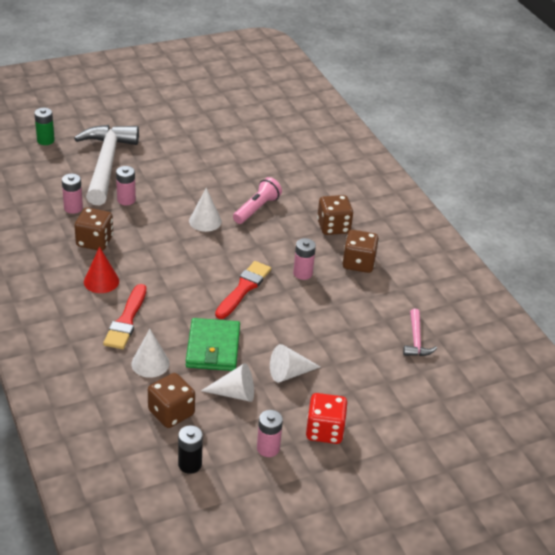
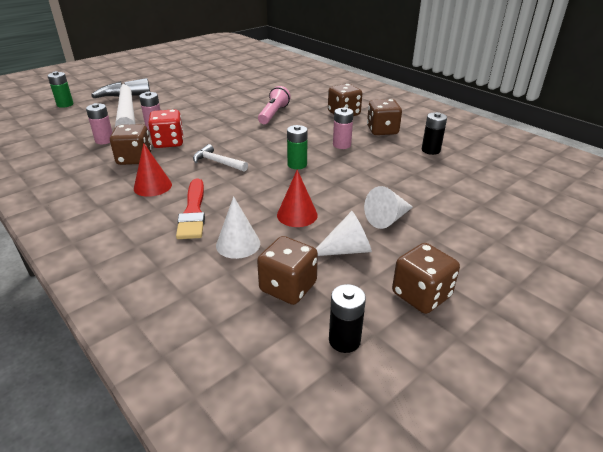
camera: 15 degrees left, 5 degrees down
green wallet [186,318,240,371] -> red cone [277,170,318,227]
white cone [189,188,222,232] -> none
red brush [215,261,271,319] -> green battery [287,125,308,169]
pink battery [257,410,283,457] -> brown dice [392,243,460,314]
red dice [306,393,348,444] -> red dice moved to [148,109,184,148]
pink hammer [403,309,437,356] -> none
none -> white hammer [193,144,248,172]
none -> black battery [422,112,447,155]

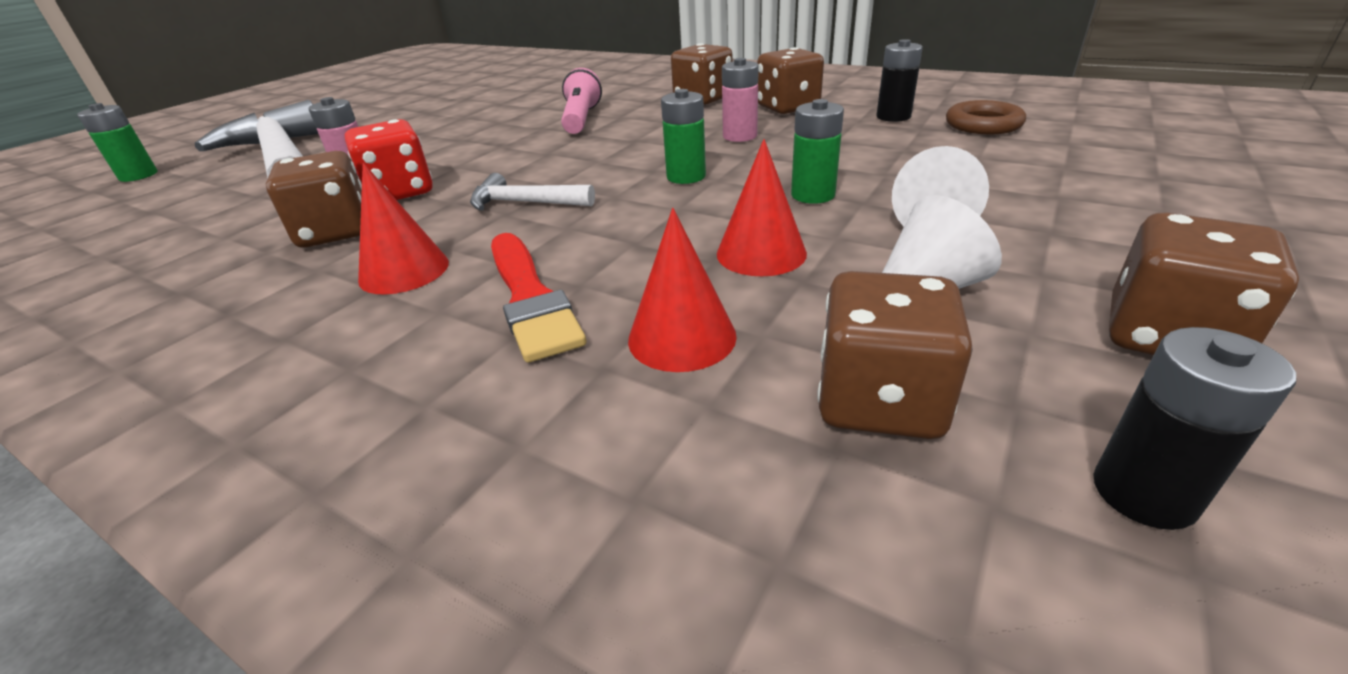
camera: 15 degrees left, 0 degrees up
pink battery [86,103,112,144] -> none
white cone [216,196,260,259] -> red cone [628,208,737,372]
none -> green battery [791,99,844,204]
none -> brown ring [946,100,1026,134]

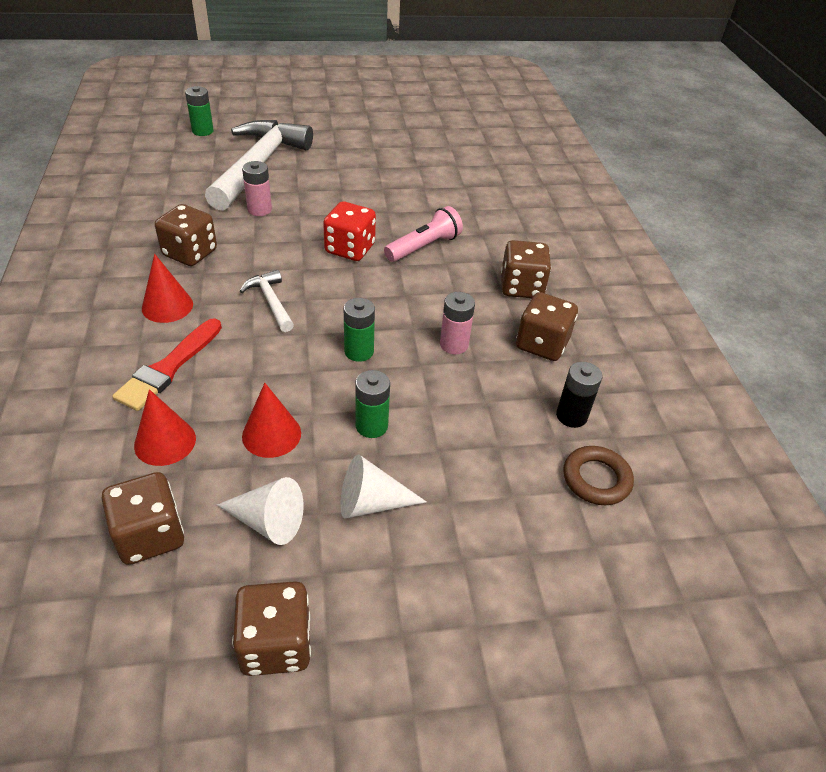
camera: 45 degrees right, 10 degrees up
red dice [345,119,433,200] -> red dice moved to [323,201,376,261]
black battery [1093,327,1296,530] -> none

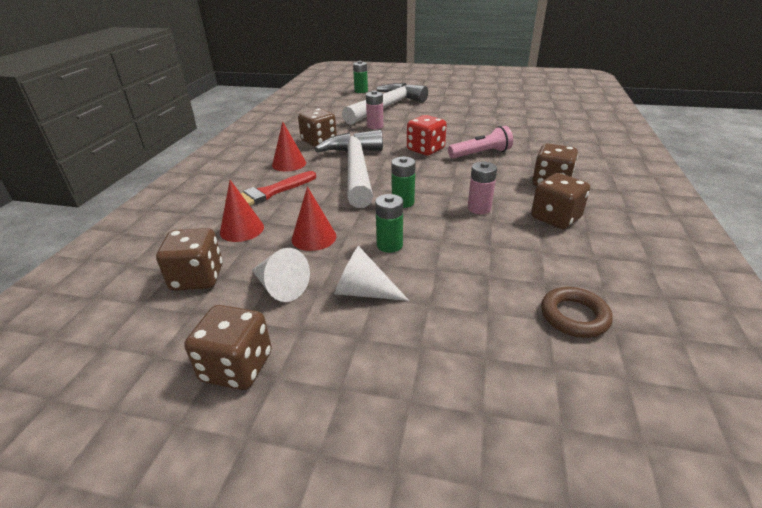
camera: 25 degrees right, 10 degrees down
white hammer [240,270,294,332] -> white hammer [315,130,383,208], size x2.23
black battery [556,362,602,428] -> none

